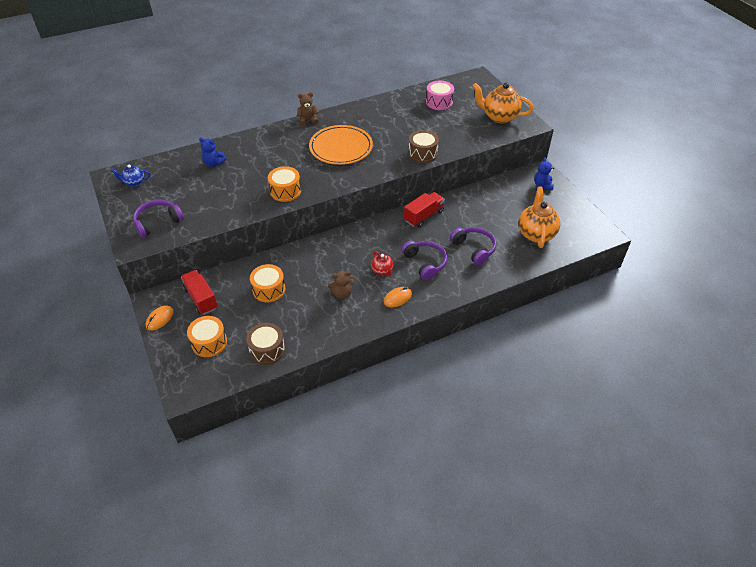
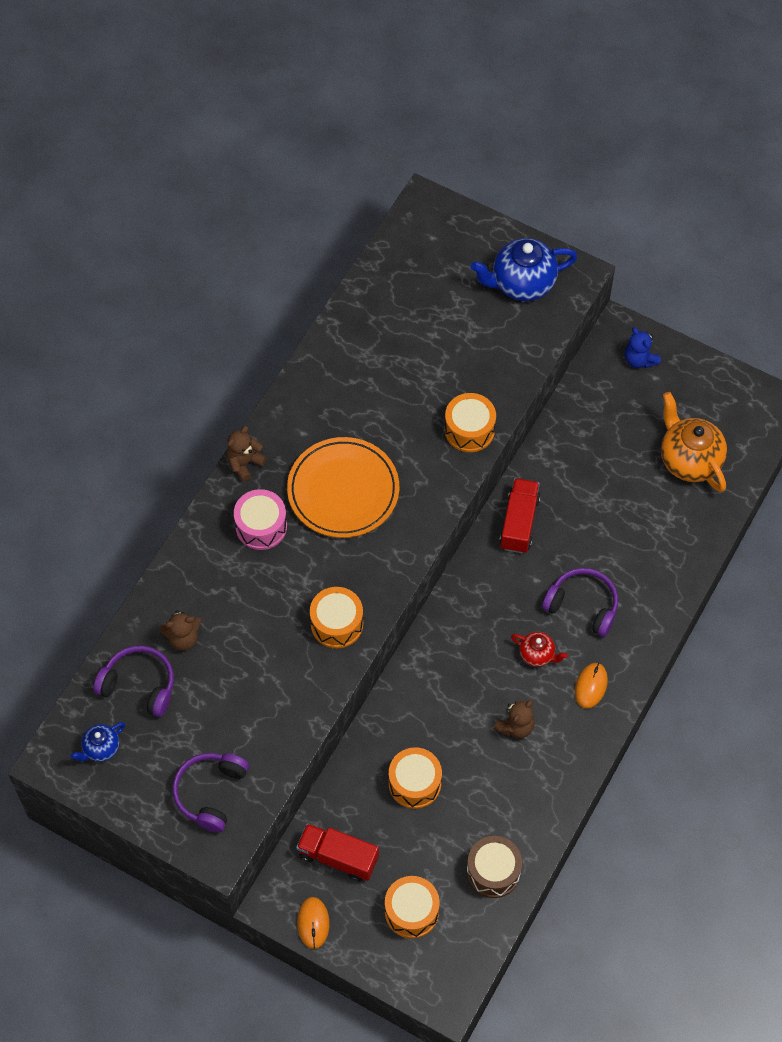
camera: 35 degrees left, 15 degrees up
blue teddy bear [199,137,227,167] -> brown teddy bear [159,610,201,651]
brown drum [408,130,439,163] -> orange drum [445,393,496,452]
pink drum [426,81,454,110] -> pink drum moved to [234,489,287,550]
purple headphones [450,227,496,265] -> purple headphones moved to [93,646,174,717]
orange teapot [472,82,534,123] -> blue teapot [471,238,578,301]

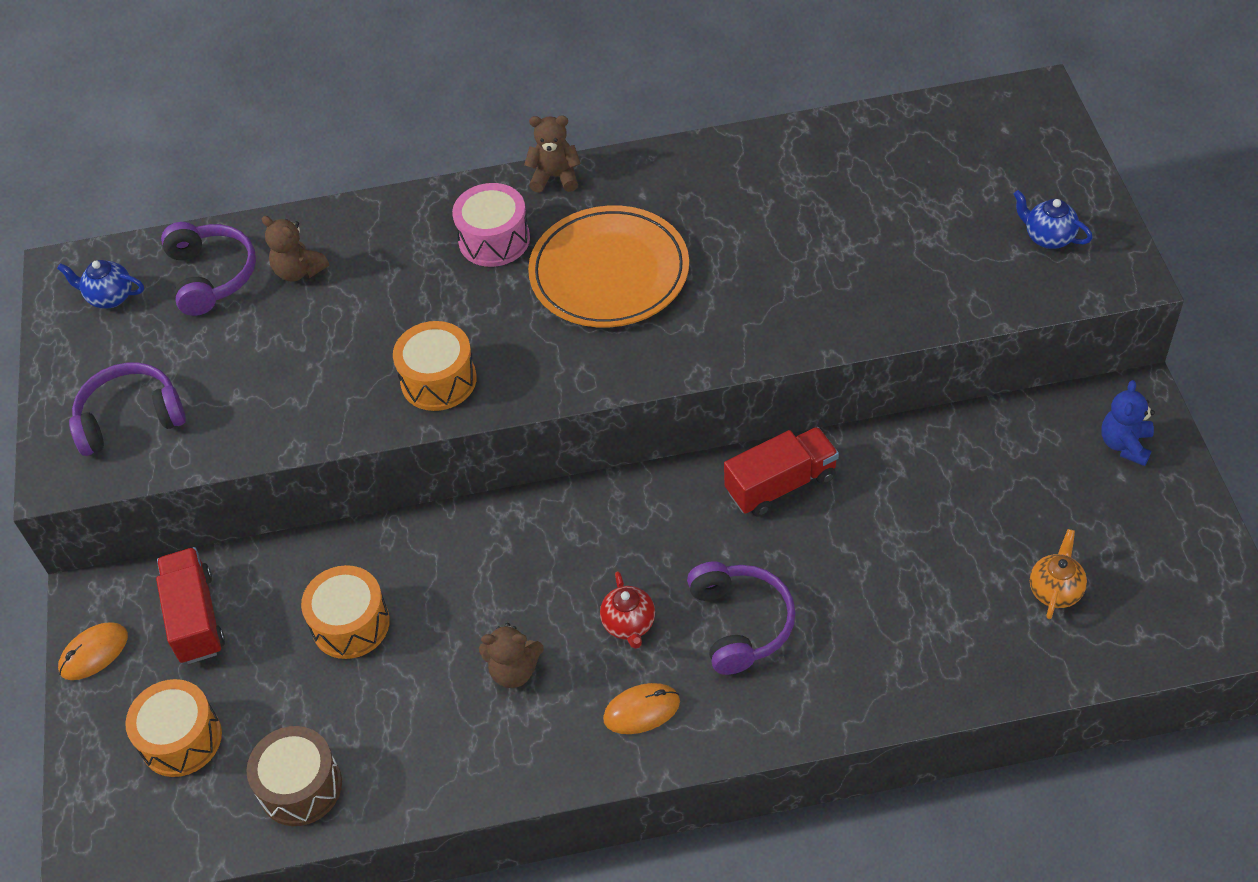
camera: 55 degrees right, 10 degrees down
orange drum [445,393,496,452] -> none
blue teapot [471,238,578,301] -> blue teapot [1014,190,1092,249], size x0.52
orange teapot [661,392,727,492] -> orange teapot [1030,529,1087,619], size x0.52

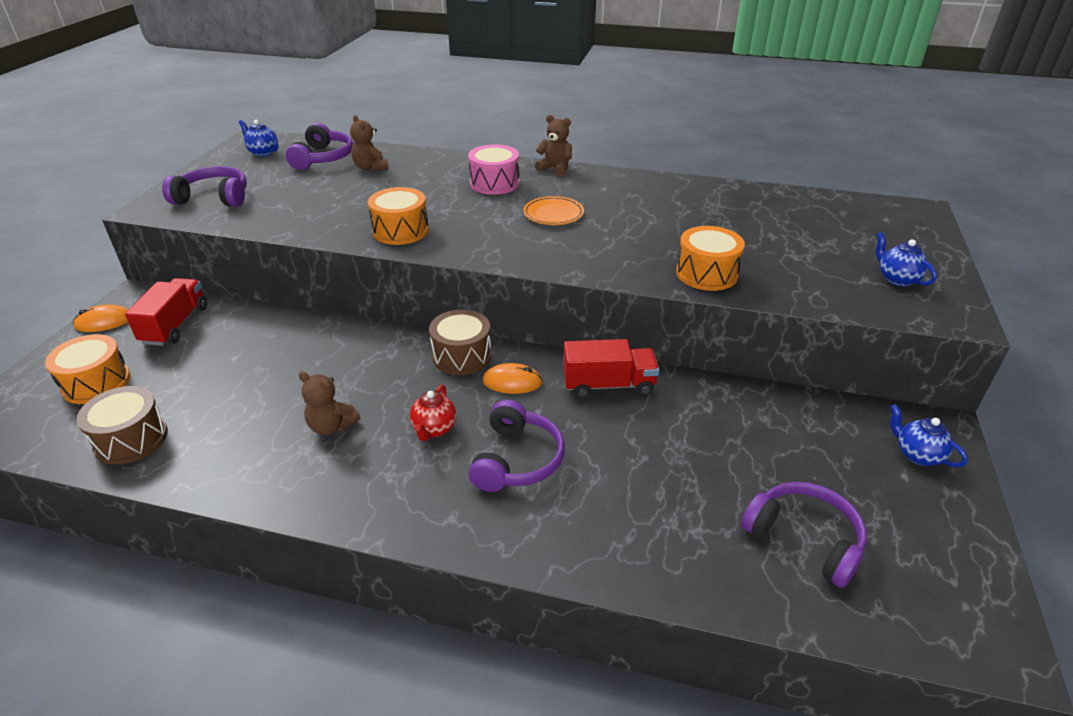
camera: 20 degrees right, 15 degrees down
orange drum [301,565,390,659] -> orange drum moved to [676,226,745,291]
orange plate [528,205,689,327] -> orange plate [523,196,584,225], size x0.52
orange mouse [603,683,680,734] -> orange mouse moved to [483,363,543,394]
orange teapot [1030,529,1087,619] -> purple headphones [741,482,867,588]
blue teddy bear [1101,380,1155,466] -> blue teapot [890,404,968,467]
none -> brown drum [429,309,492,375]

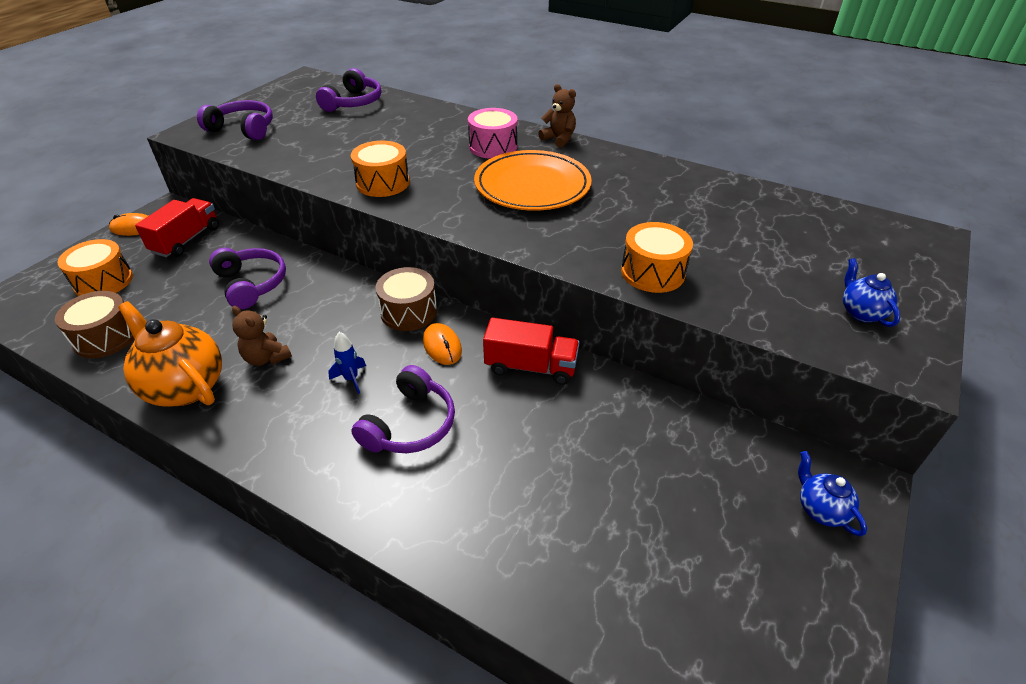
camera: 15 degrees right, 5 degrees up
blue teapot [239,120,278,157] -> none
brown teddy bear [350,115,389,171] -> none
red teapot [410,384,457,441] -> blue rocket [328,332,366,394]
orange mouse [483,363,543,394] -> orange mouse turned 45 degrees clockwise [423,323,462,365]
orange plate [523,196,584,225] -> orange plate [474,150,592,211], size x1.94
purple headphones [741,482,867,588] -> purple headphones moved to [209,248,286,309]
none -> orange teapot [118,301,222,407]

